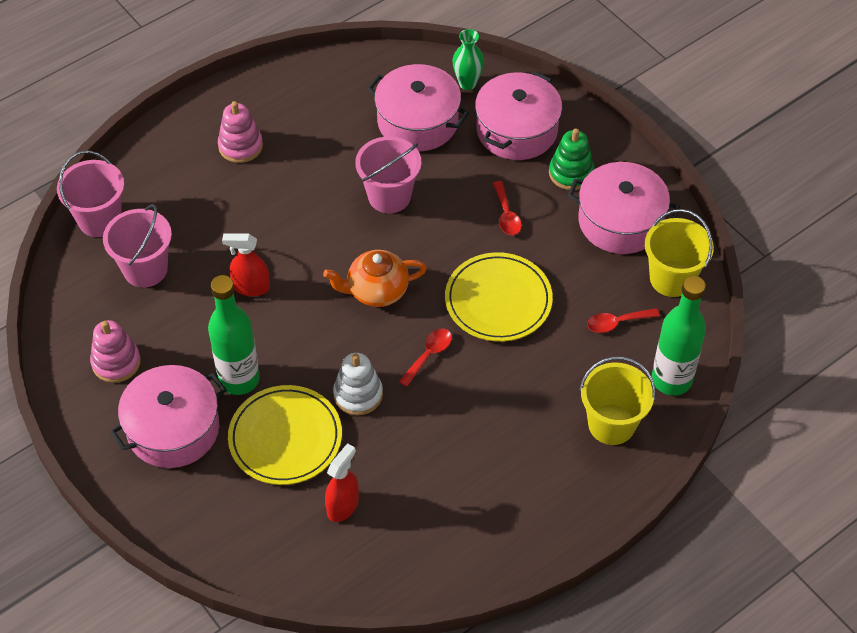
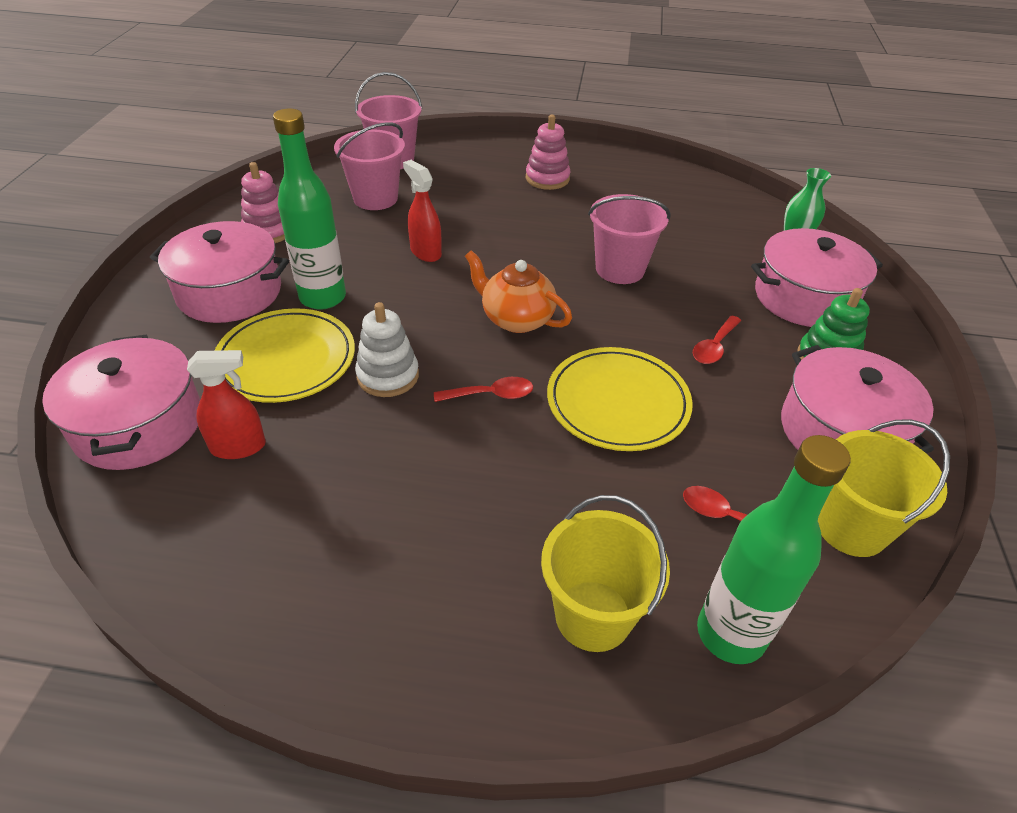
camera: 45 degrees right, 10 degrees down
pink pot [367,64,469,151] -> pink pot moved to [42,335,200,470]

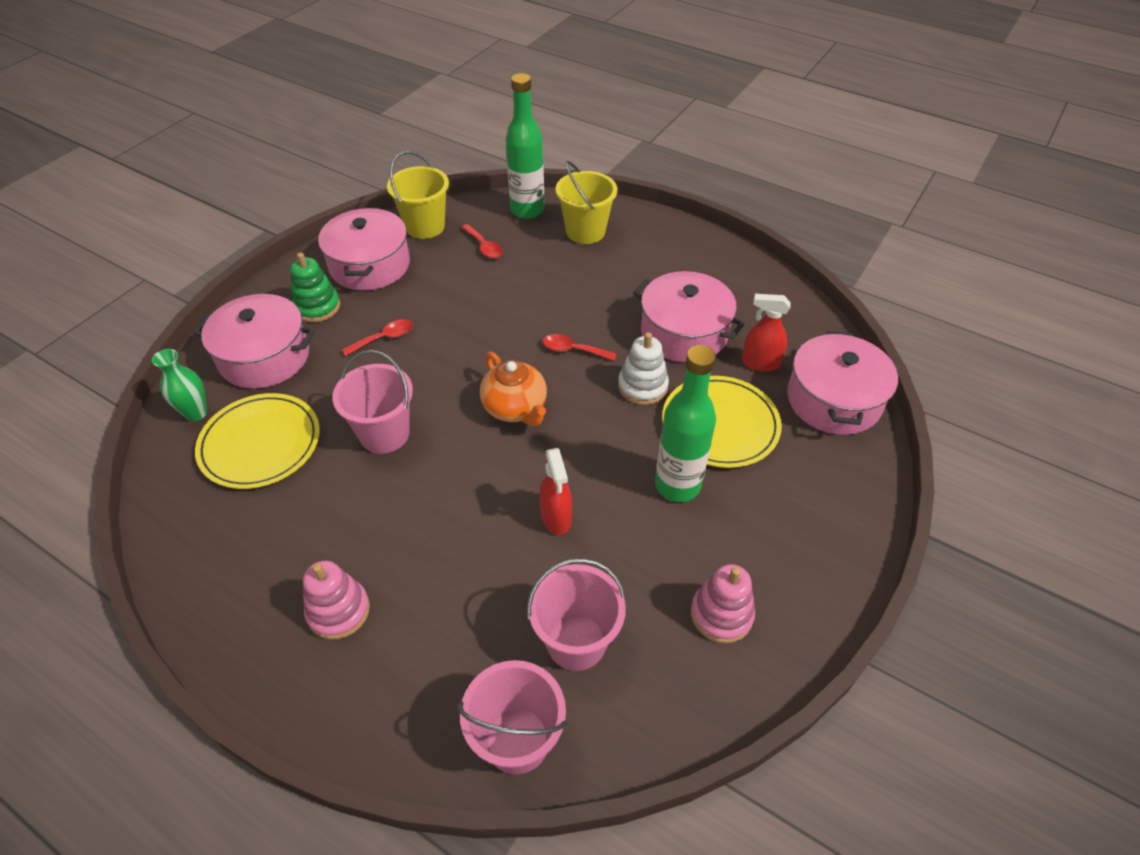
camera: 155 degrees left, 5 degrees up
pink pot [150,221,289,323] -> pink pot moved to [633,271,745,363]
yellow plate [547,347,693,451] -> yellow plate moved to [195,393,320,489]

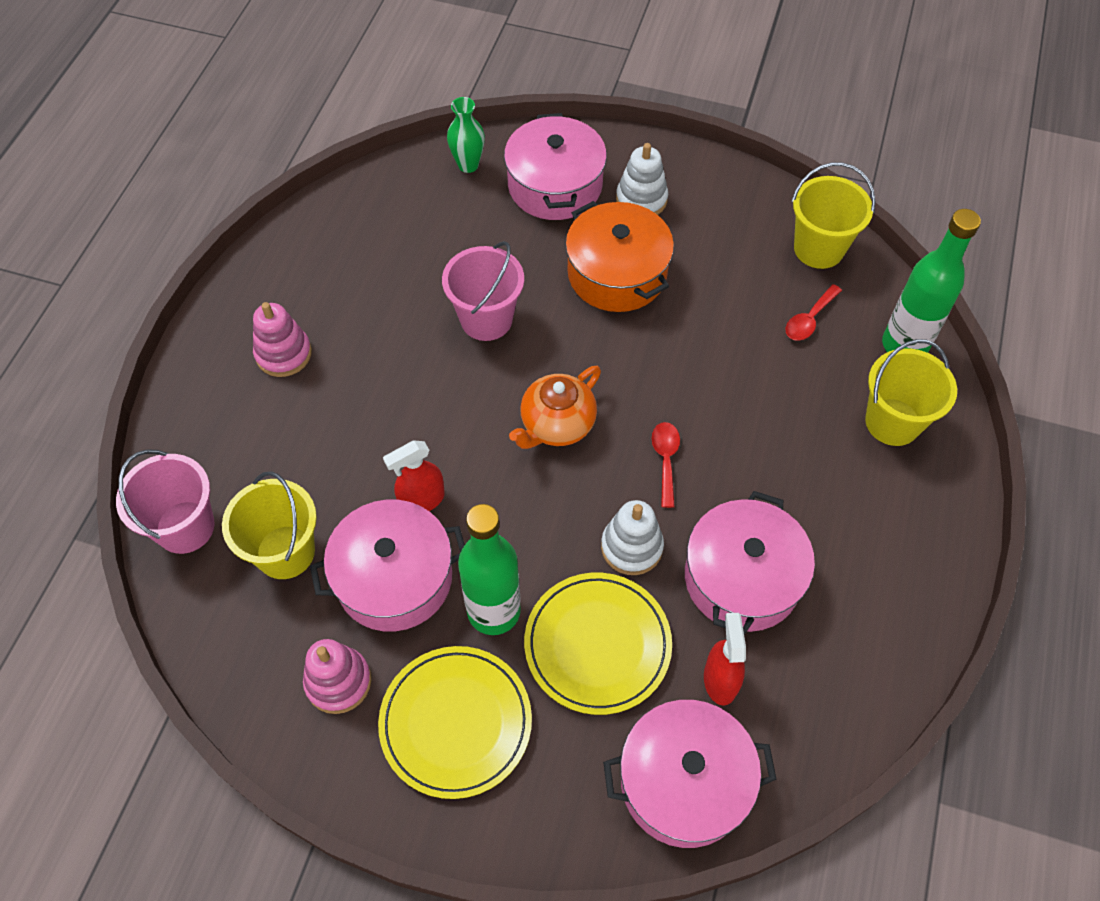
camera: 75 degrees right, 10 degrees up
yellow plate [195,393,320,489] -> yellow plate moved to [378,646,532,799]
green stacking toy [290,252,340,322] -> white stacking toy [616,143,668,215]
pink pot [318,208,410,291] -> pink pot moved to [310,500,465,632]
red spoon [342,319,413,356] -> orange pot [565,201,674,312]
pink bucket [527,558,626,671] -> yellow bucket [222,471,317,579]

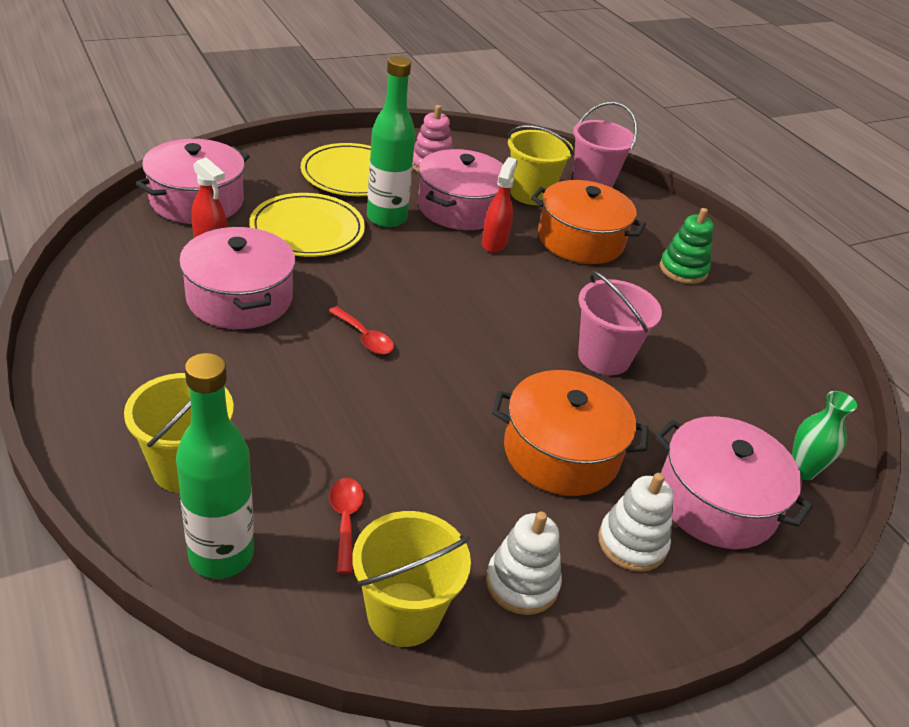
camera: 130 degrees right, 20 degrees down
pink stacking toy [253,302,312,377] -> green stacking toy [660,208,714,284]
orange teapot [509,366,601,449] -> none
white stacking toy [601,500,664,575] -> white stacking toy moved to [486,511,562,615]
none -> orange pot [531,180,646,264]

